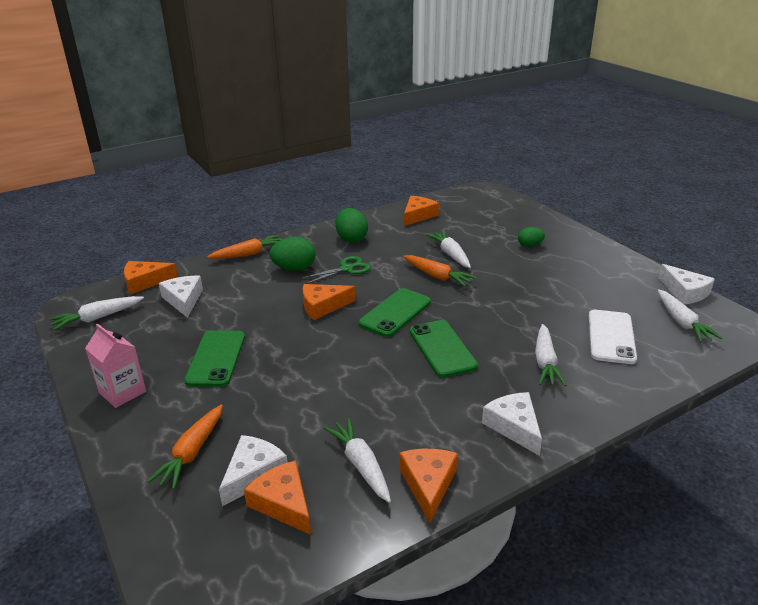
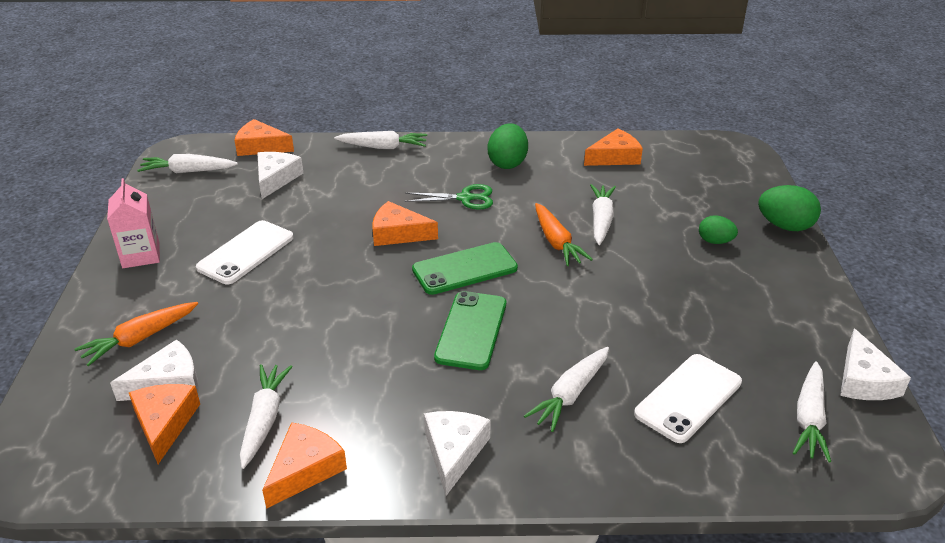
camera: 30 degrees right, 5 degrees up
green phone [184,330,245,387] -> white phone [196,220,294,284]
orange carrot [207,235,282,259] -> white carrot [334,131,427,149]
green egg [269,237,316,271] -> green egg moved to [758,185,821,231]

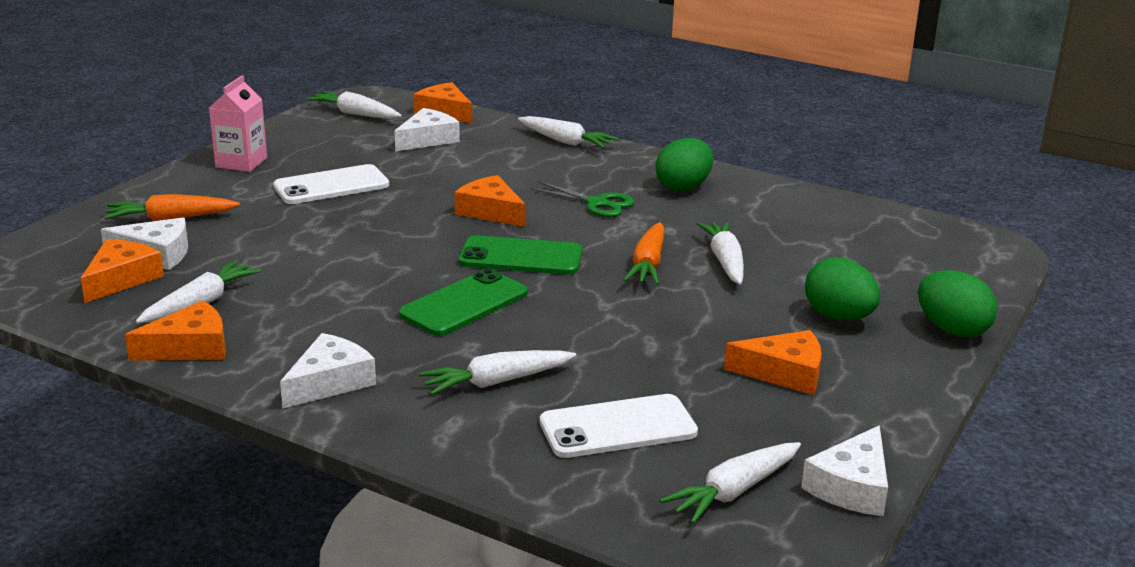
camera: 30 degrees right, 10 degrees down
orange cheese [584,128,643,166] -> orange cheese moved to [724,330,822,395]
white carrot [590,184,616,245] -> white carrot turned 45 degrees counterclockwise [697,221,744,285]
green egg [699,215,738,244] -> green egg [805,257,880,321], size x1.61

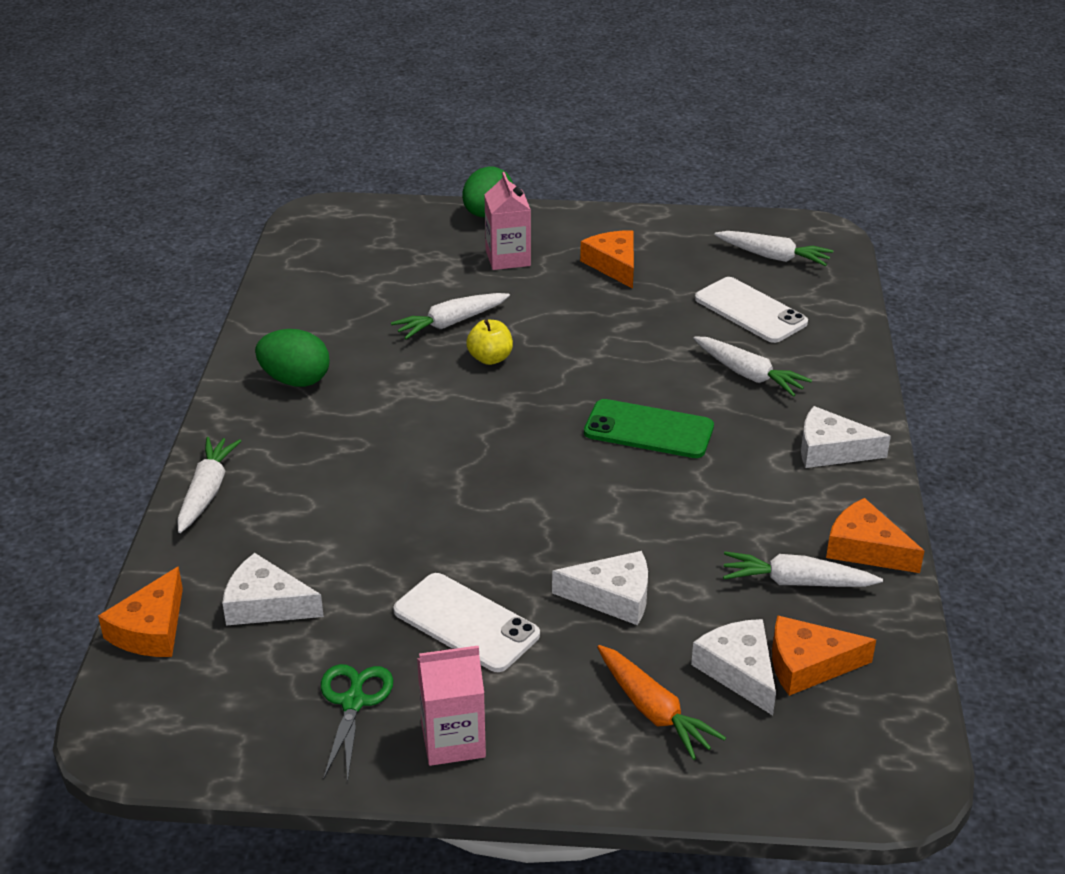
camera: 115 degrees left, 10 degrees up
white carrot [306,91,402,119] -> none
orange cheese [455,175,526,227] -> none
green phone [459,235,583,275] -> none
green scissors [530,181,634,217] -> green scissors moved to [321,664,393,781]
orange carrot [623,222,665,285] -> yellow apple [466,319,513,365]
white cheese [801,426,888,516] -> white cheese moved to [552,551,648,625]
green egg [805,257,880,321] -> pink carton [484,172,531,270]

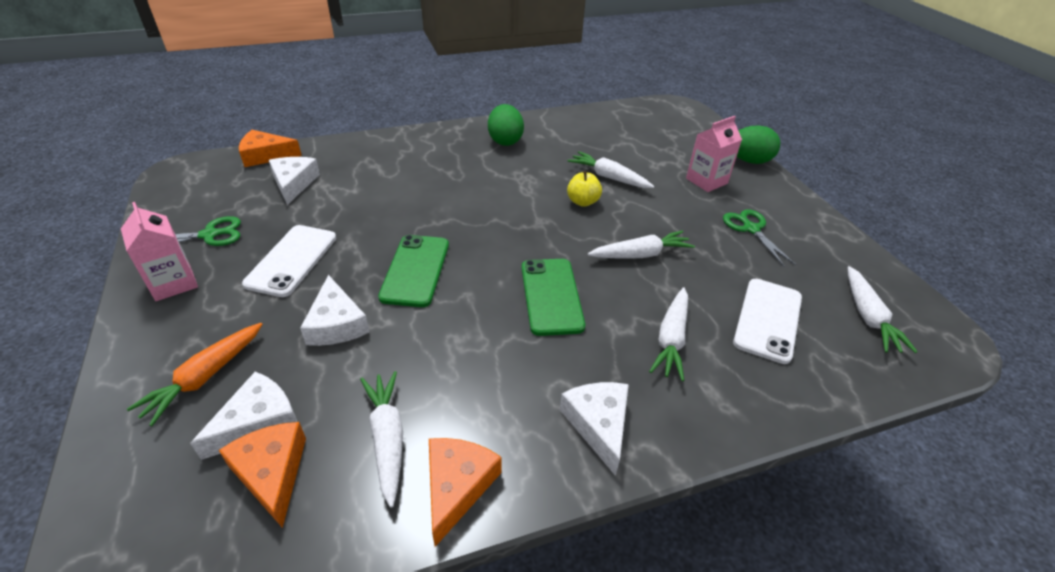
camera: 65 degrees right, 5 degrees up
white carrot [177,437,241,533] -> white carrot moved to [588,231,695,259]
orange cheese [580,230,634,289] -> green scissors [723,209,796,266]
none -> green phone [378,235,449,307]

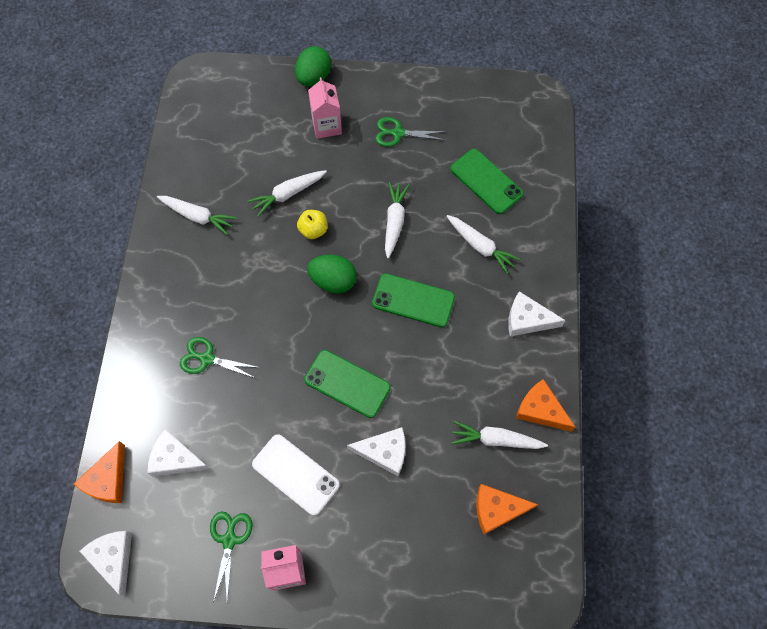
camera: 65 degrees left, 25 degrees up
orange carrot [127,323,262,426] -> none
white cheese [190,372,297,460] -> white cheese moved to [80,531,132,596]
green egg [488,104,524,146] -> green egg moved to [307,254,357,294]
white phone [733,279,802,364] -> green phone [450,149,524,214]
white carrot [848,266,918,353] -> white carrot moved to [157,196,237,235]
none -> green scissors [180,337,261,378]

